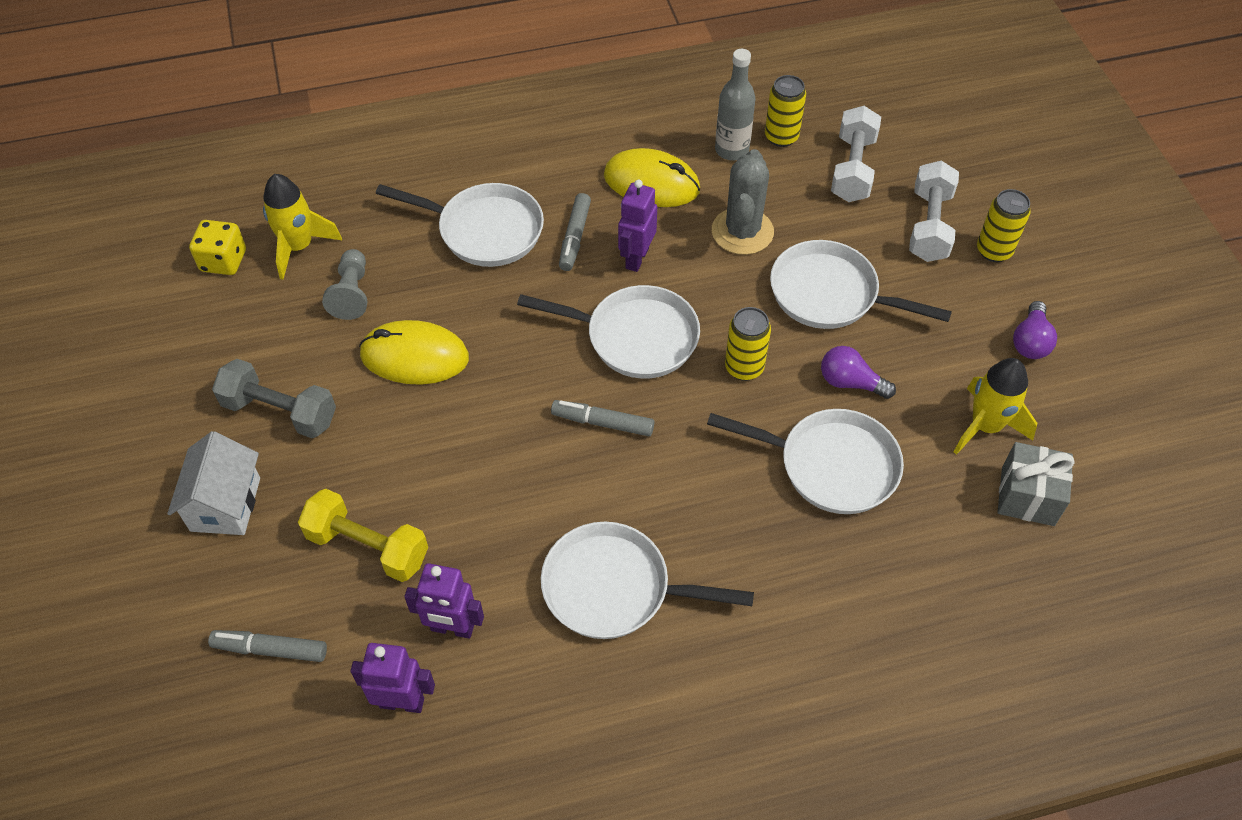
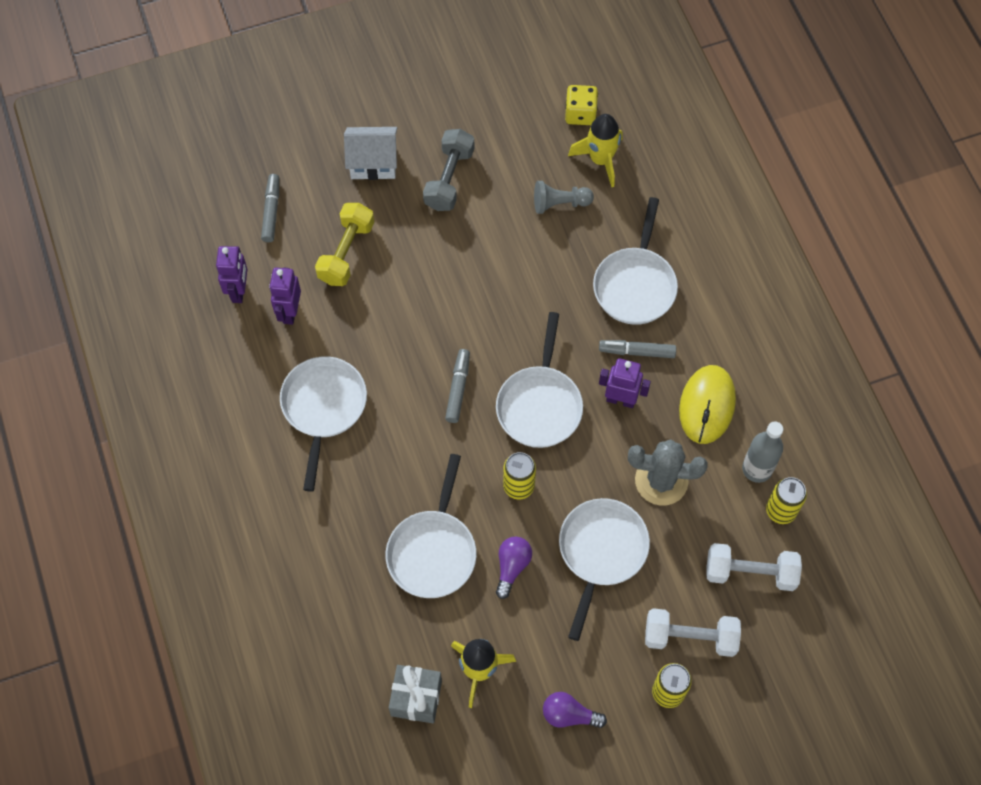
camera: 85 degrees right, 10 degrees up
yellow mouse [359,320,469,385] -> none

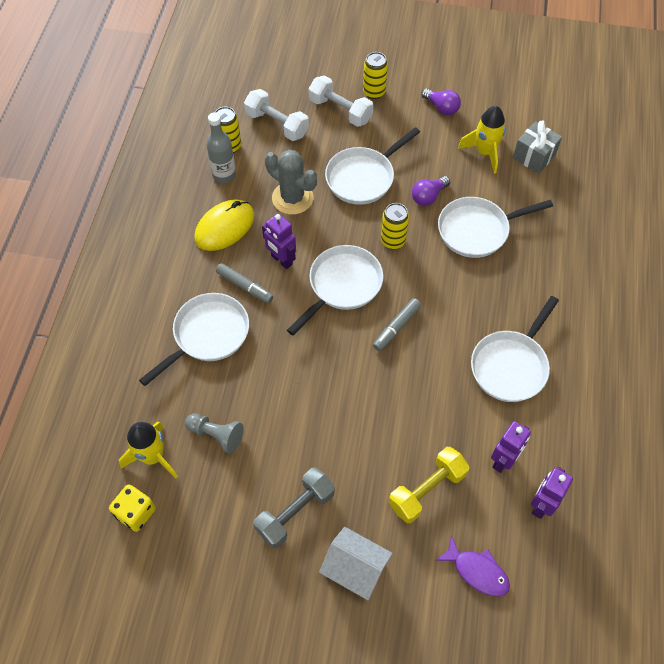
camera: 150 degrees left, 5 degrees down
grey marker [261,174,279,242] -> purple fish [435,536,510,597]
white pan [386,454,477,598] -> white pan turned 150 degrees counterclockwise [438,197,553,258]

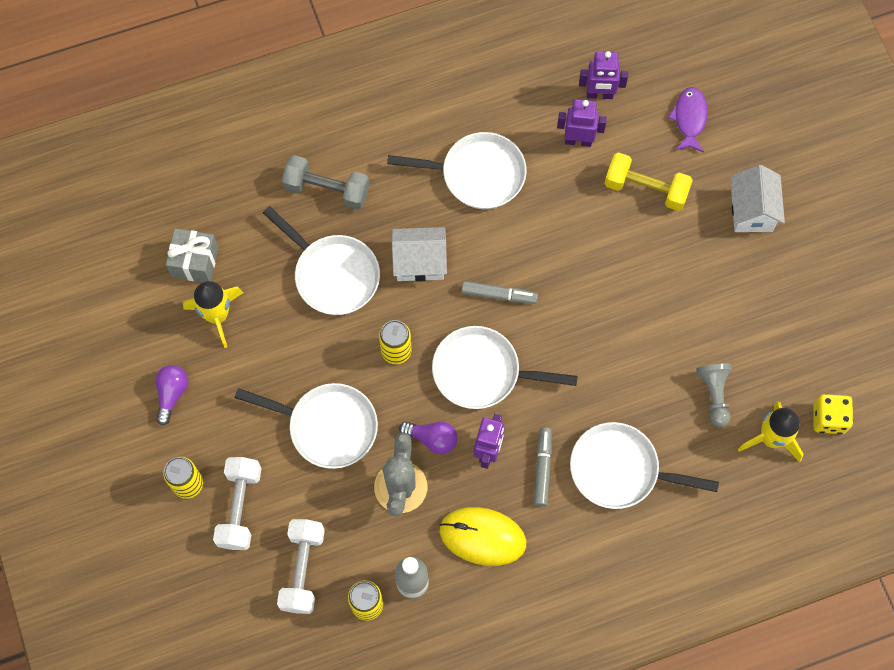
camera: 120 degrees left, 10 degrees up
grey dumbbell [253,467,335,548] -> grey dumbbell moved to [282,155,370,210]
purple light bulb [412,176,450,206] -> purple light bulb moved to [399,422,457,454]
none -> white house [392,227,447,282]

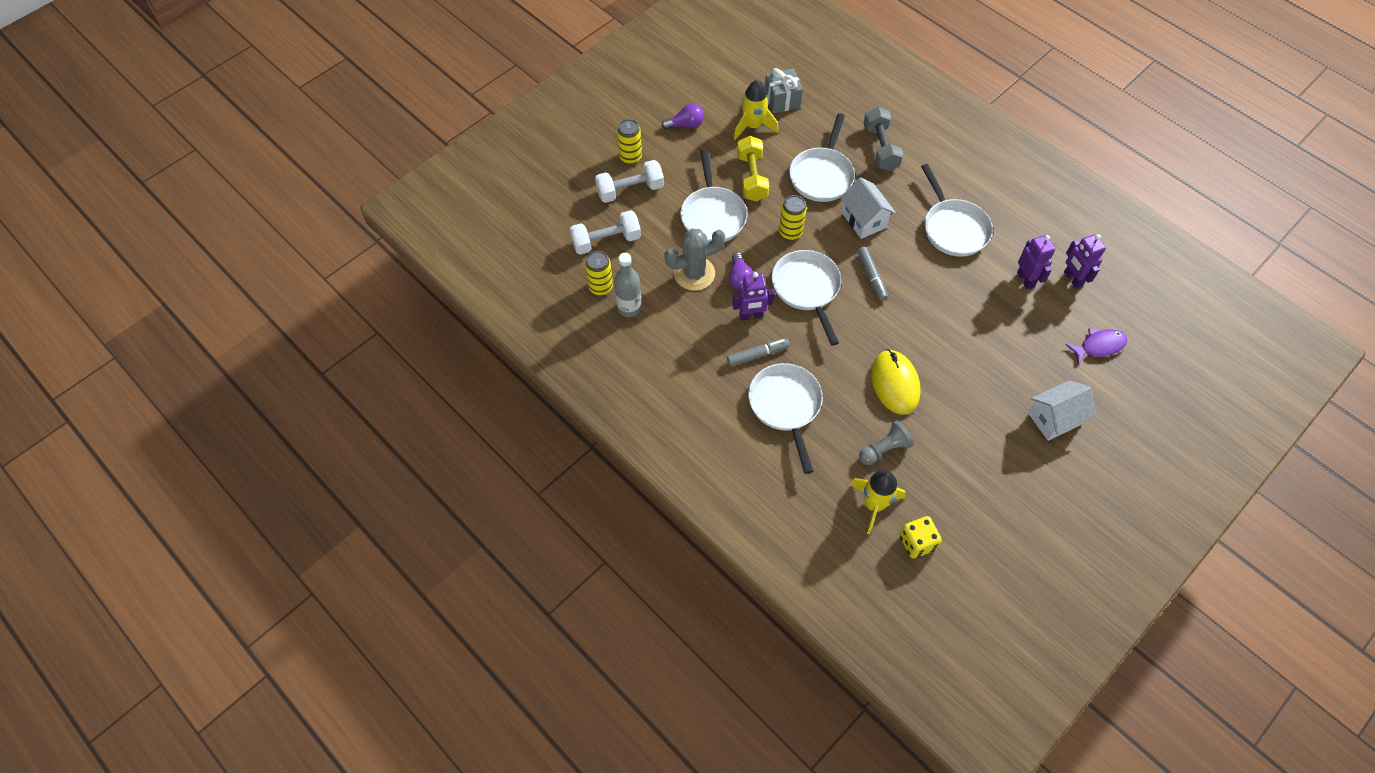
camera: 65 degrees right, 10 degrees down
yellow mouse [440,507,526,566] -> yellow mouse moved to [871,349,921,415]
yellow dumbbell [604,152,693,211] -> yellow dumbbell moved to [737,136,769,202]

